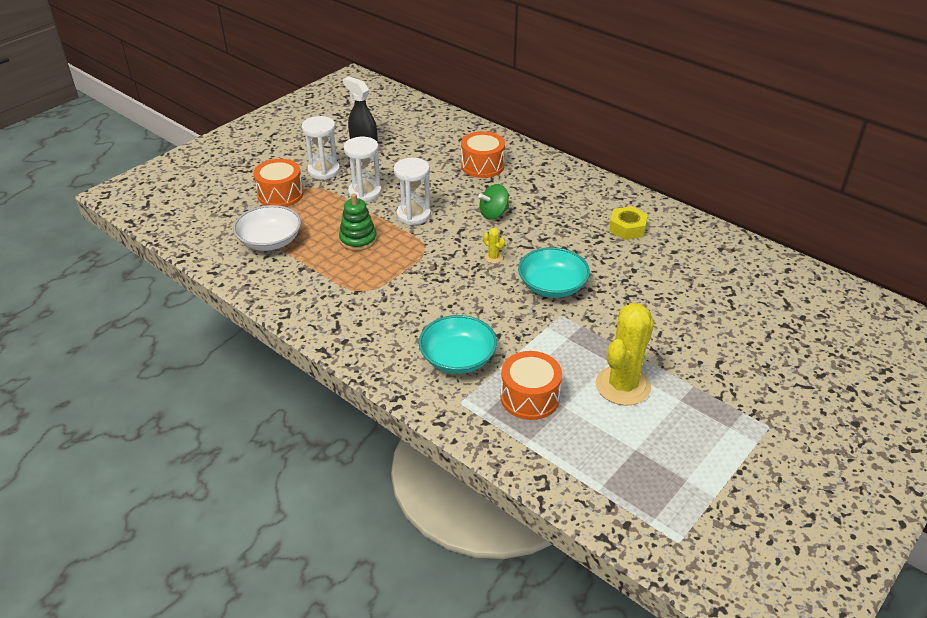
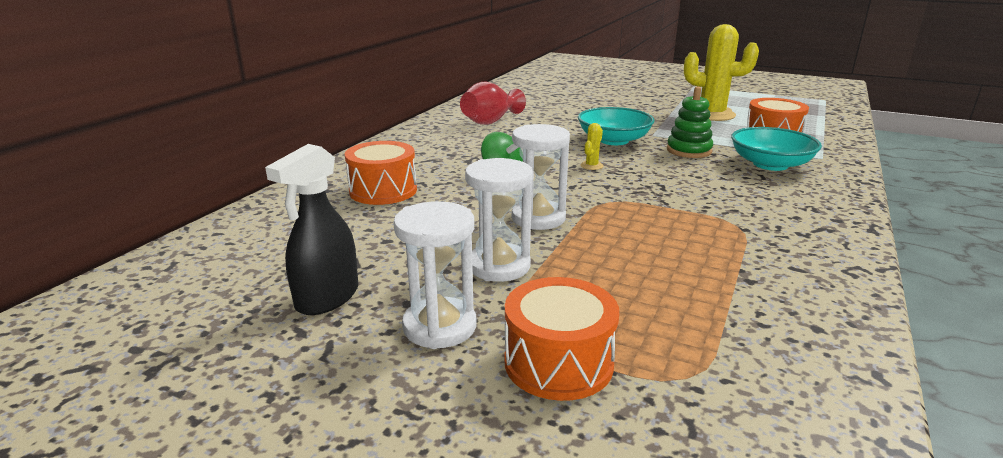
camera: 105 degrees left, 15 degrees down
white bowl [233,205,301,251] -> none
green stacking toy [339,194,377,251] -> green stacking toy moved to [667,87,713,158]
yellow nut [609,206,648,240] -> red vase [460,81,526,125]

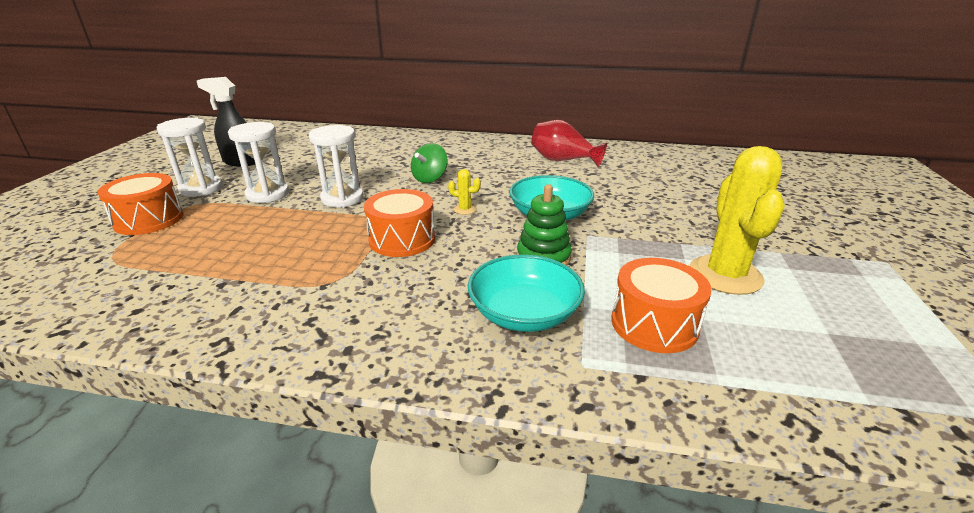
camera: 75 degrees right, 5 degrees up
orange drum [345,141,417,205] -> orange drum moved to [364,189,435,257]

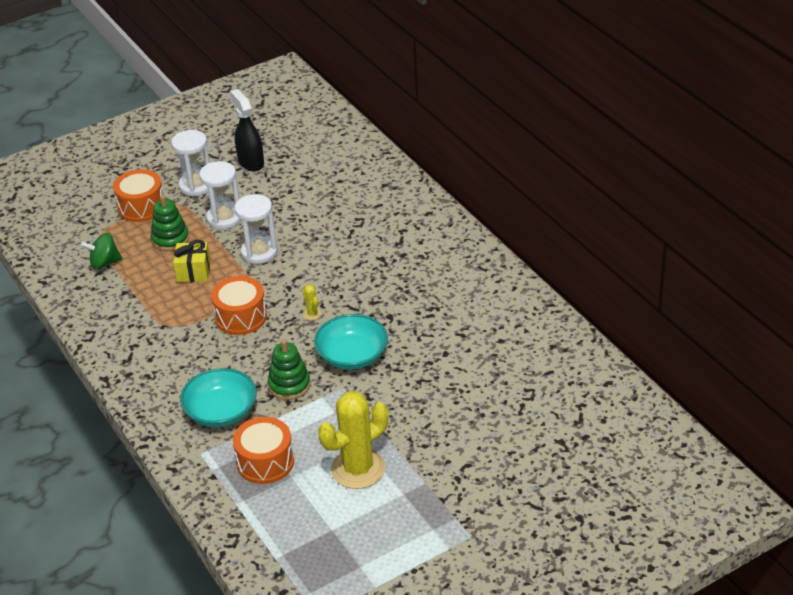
camera: 50 degrees right, 10 degrees up
green spinning top [411,143,448,183] -> green spinning top moved to [81,233,122,270]
red vase [531,120,607,167] -> none
none -> green stacking toy [151,195,189,251]
none -> yellow gift [173,240,211,282]

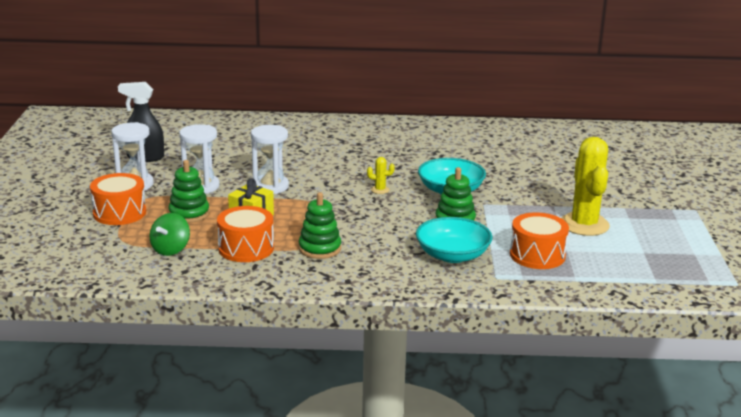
camera: 60 degrees left, 15 degrees down
orange drum [211,276,267,335] -> orange drum moved to [217,206,274,262]
none -> green stacking toy [299,192,341,259]

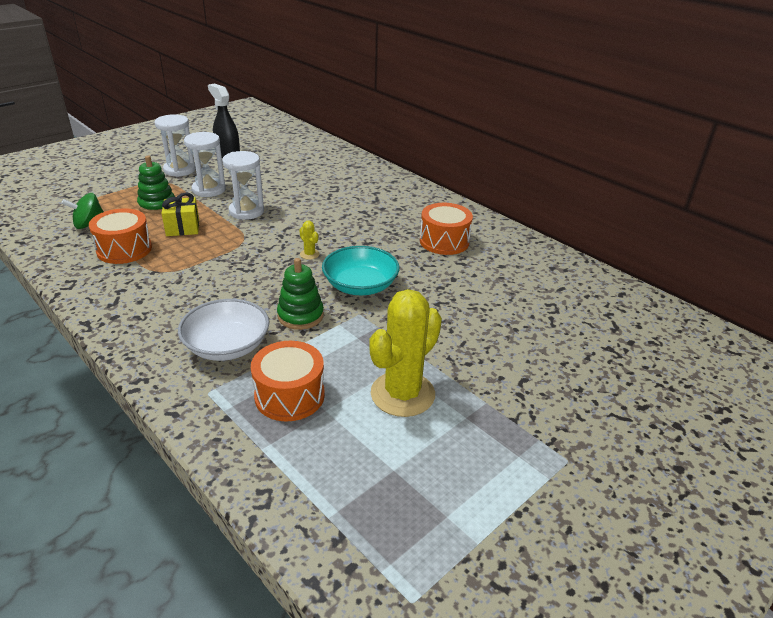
camera: 45 degrees right, 10 degrees up
orange drum [90,173,146,225] -> orange drum moved to [420,203,473,255]
green stacking toy [299,192,341,259] -> none
turquoise bowl [416,217,492,263] -> white bowl [178,299,269,361]

